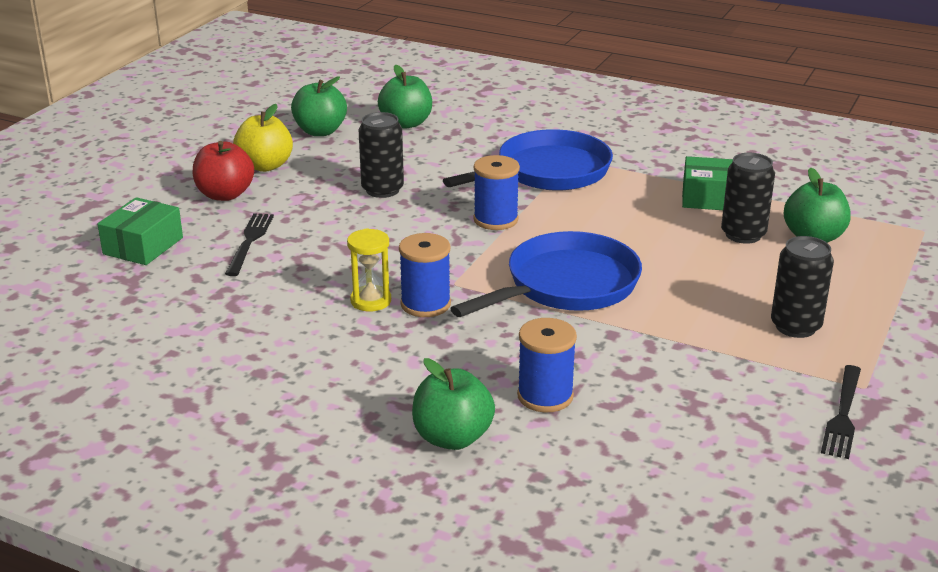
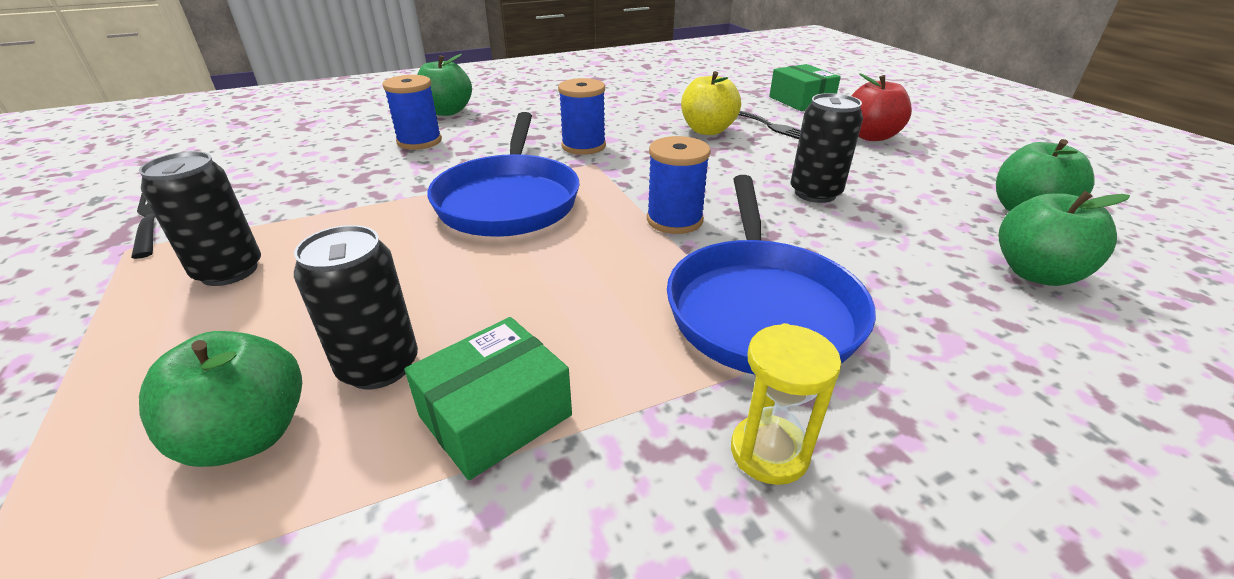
camera: 130 degrees right, 5 degrees up
yellow apple [233,104,293,172] -> yellow apple moved to [681,71,741,135]
yellow hourglass [347,228,391,312] -> yellow hourglass moved to [731,323,841,485]

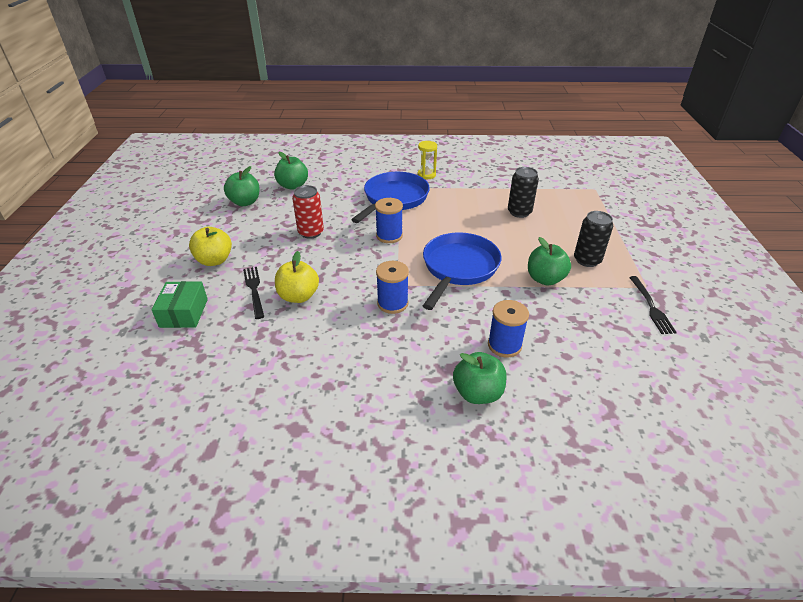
camera: 155 degrees left, 5 degrees up
green apple [139,331,302,467] -> green apple moved to [528,237,571,286]
green box [405,317,572,480] -> none
black can [791,93,863,203] -> red can [292,185,324,239]
red apple [851,73,912,141] -> yellow apple [189,227,232,266]

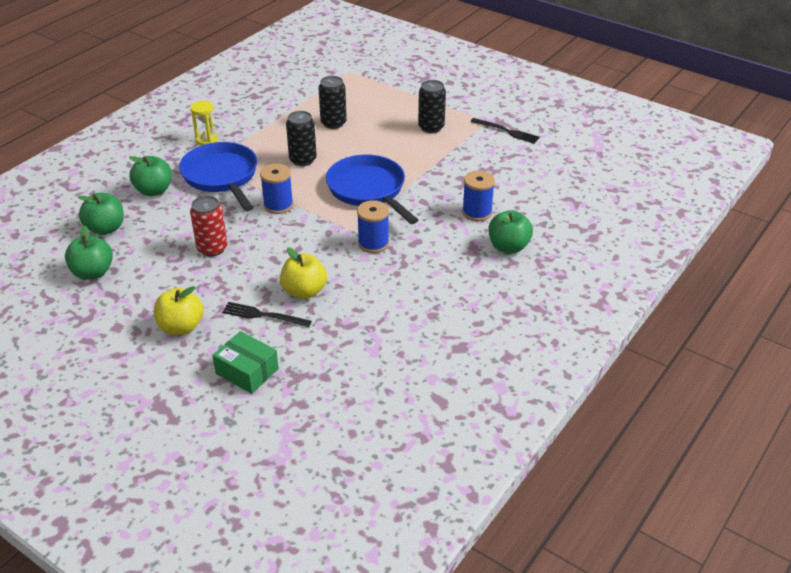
camera: 55 degrees left, 0 degrees up
green apple [528,237,571,286] -> green apple moved to [129,156,172,196]
none -> black can [286,111,317,166]

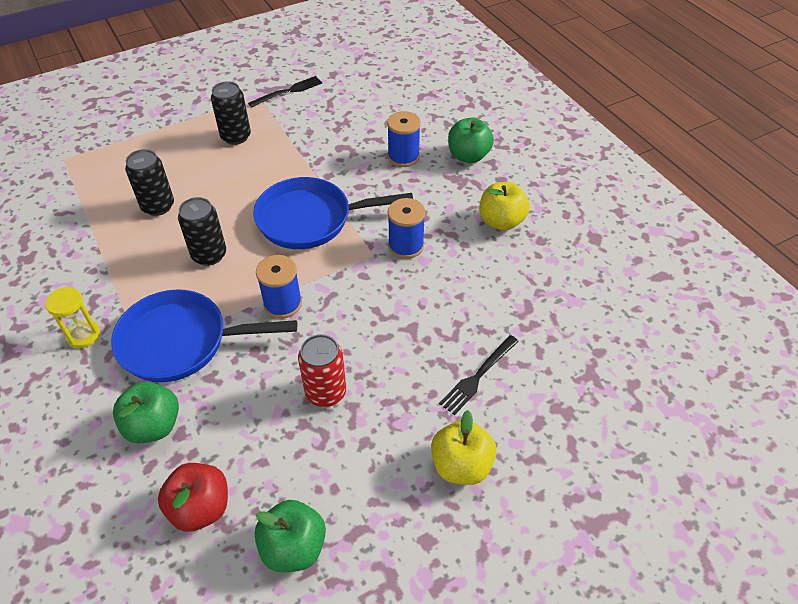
camera: 65 degrees left, 10 degrees up
green apple [78,193,124,235] -> red apple [158,463,228,532]
green box [212,331,279,394] -> none
yellow apple [280,248,327,299] -> yellow apple moved to [480,182,530,231]

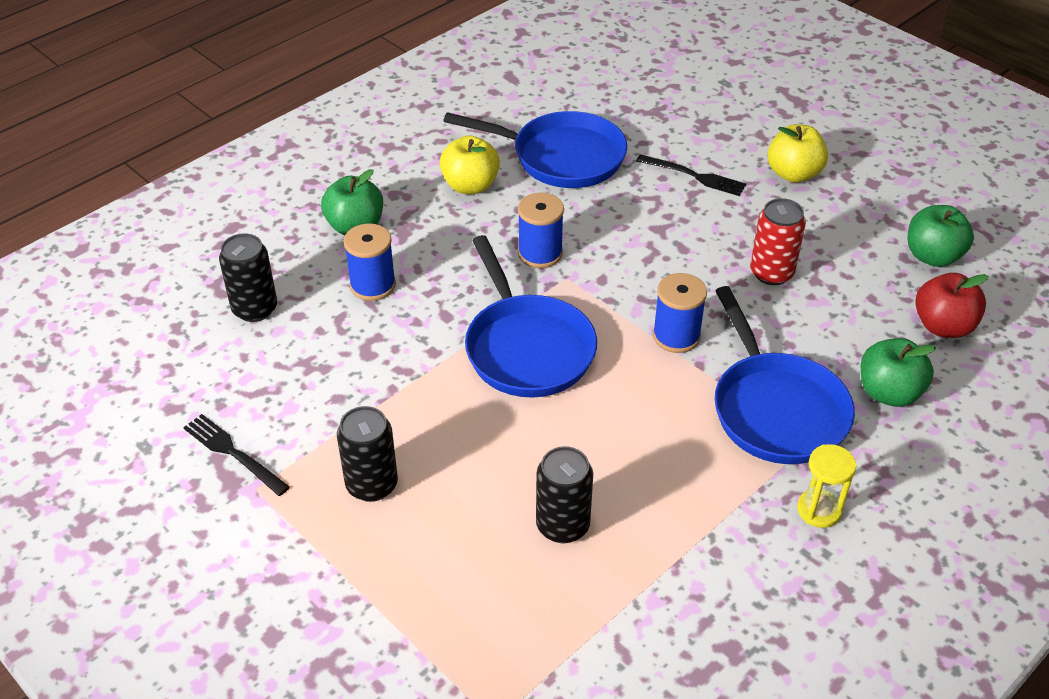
camera: 105 degrees left, 5 degrees down
black can [178,197,226,266] -> black can moved to [219,233,277,322]
none -> blue pan [443,111,627,188]

